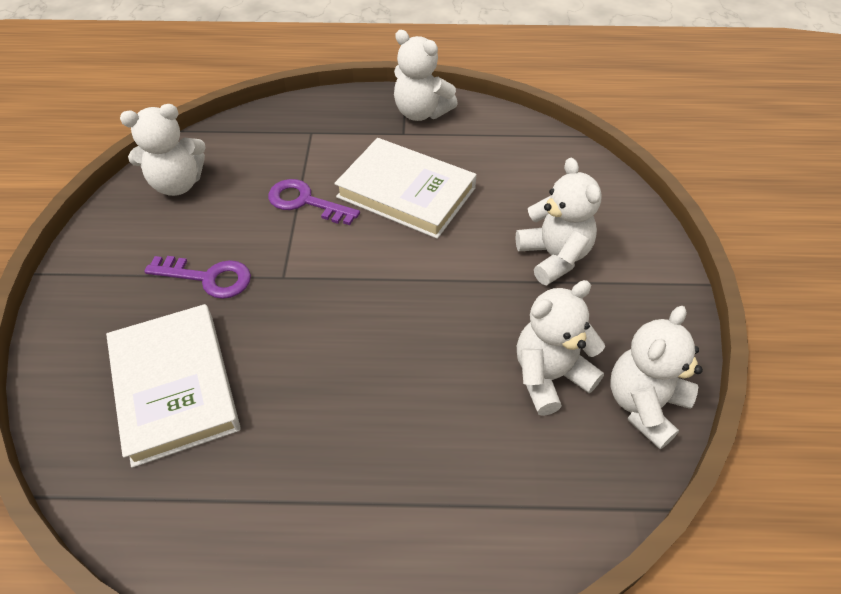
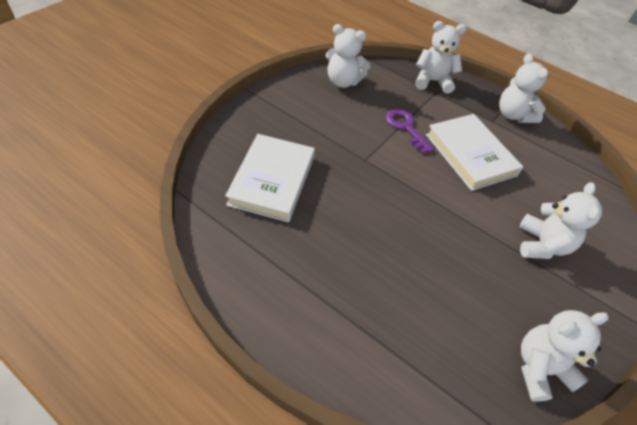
camera: 30 degrees right, 0 degrees up
purple key [144,256,251,299] -> none
white teddy bear [517,280,605,416] -> white teddy bear moved to [415,21,466,93]

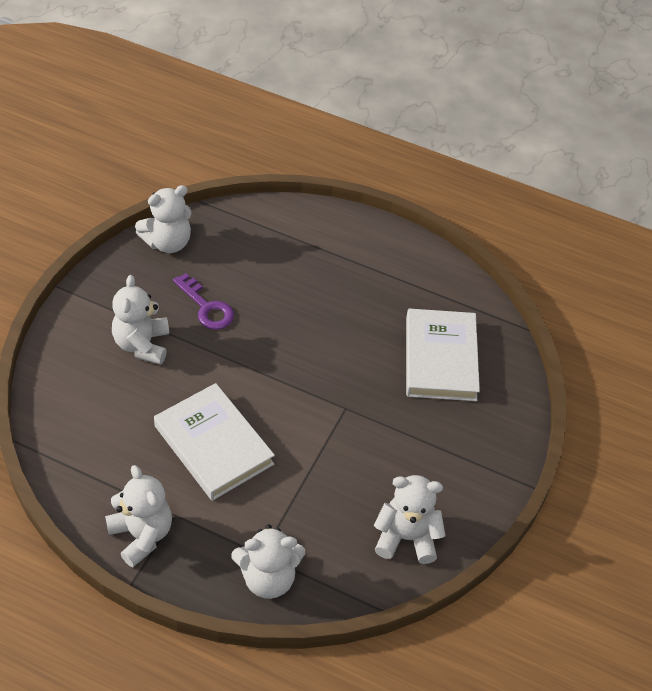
camera: 170 degrees right, 0 degrees up
purple key [386,109,434,154] -> purple key moved to [173,273,234,330]

